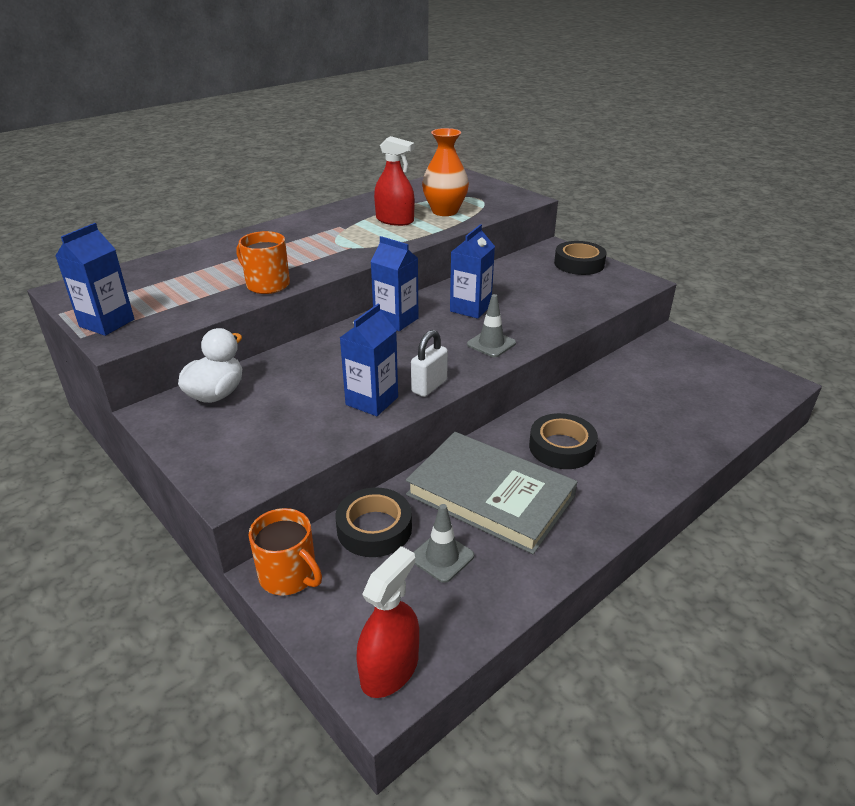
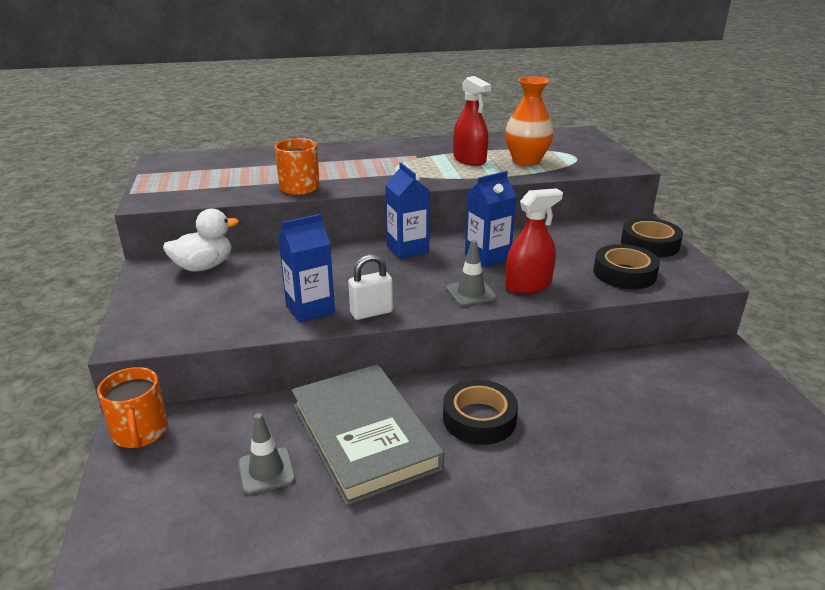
camera: 30 degrees right, 5 degrees down
blue carton [56,223,134,336] -> none
black tape [335,487,412,557] -> black tape moved to [593,244,660,289]
red spray bottle [356,546,419,698] -> red spray bottle moved to [505,188,563,294]

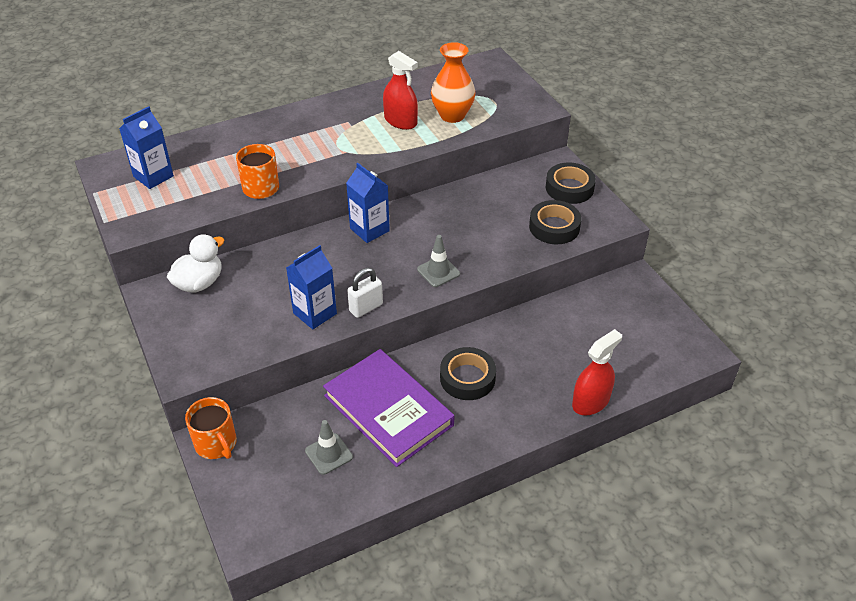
camera: 15 degrees left, 15 degrees up
grey book [292,364,444,505] -> purple book [323,349,454,467]
blue carton [465,171,516,268] -> blue carton moved to [119,106,174,189]
red spray bottle [505,188,563,294] -> red spray bottle moved to [572,329,622,415]

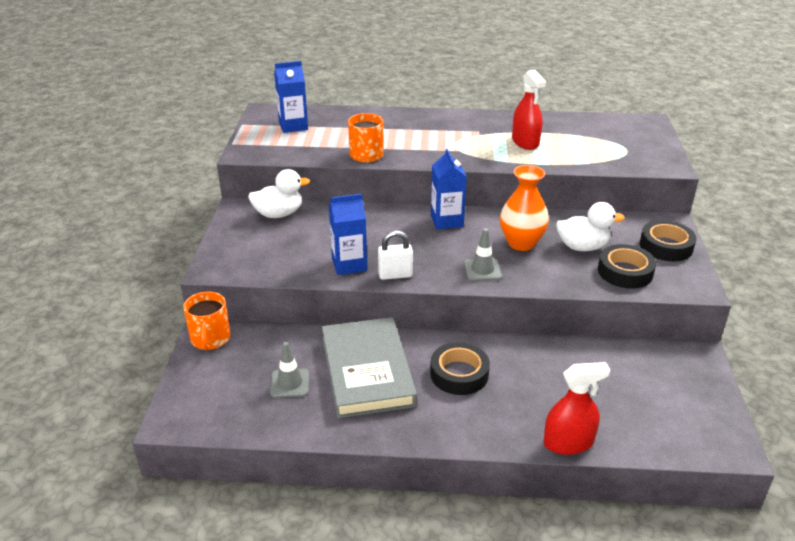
camera: 30 degrees right, 10 degrees down
purple book [323,349,454,467] -> grey book [322,317,417,418]
orange vase [431,42,476,123] -> orange vase moved to [500,165,549,251]
none -> white duck [556,202,625,251]

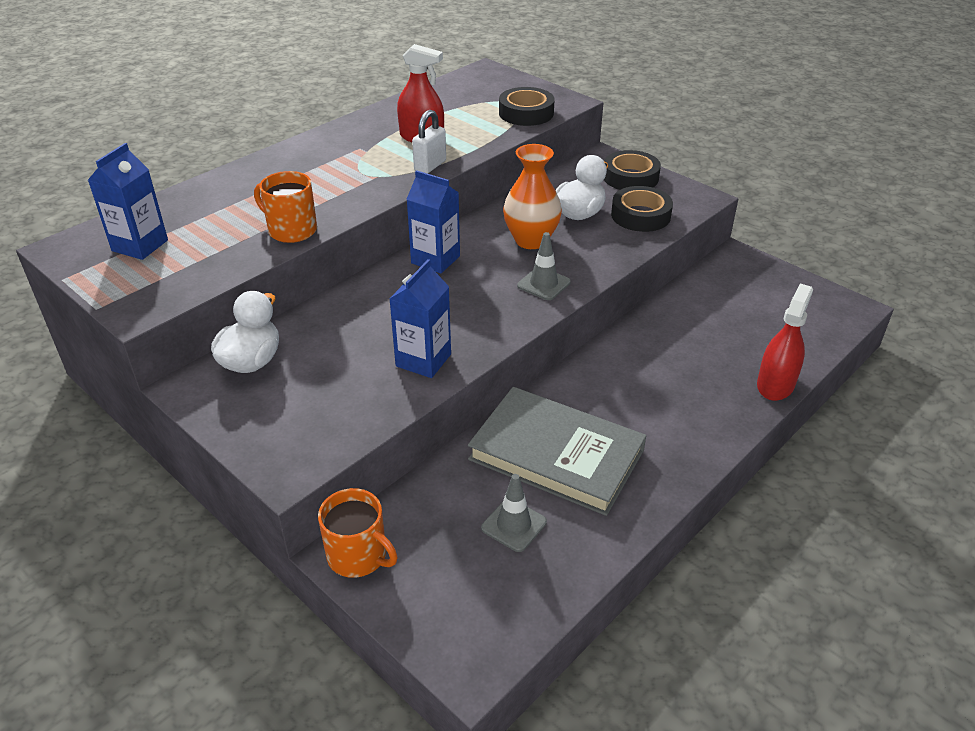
camera: 50 degrees left, 5 degrees up
white padlock [378,231,413,280] -> white padlock moved to [412,110,446,174]
black tape [430,342,490,395] -> black tape moved to [499,87,555,126]

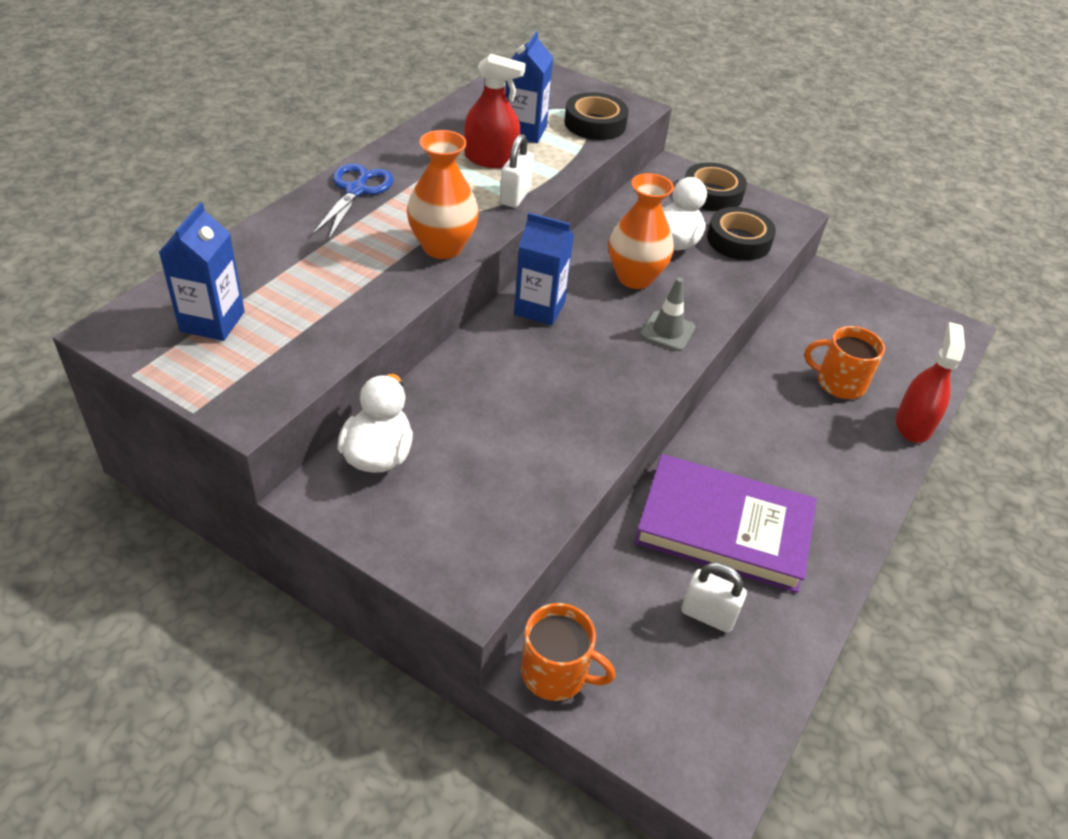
camera: 15 degrees left, 5 degrees up
orange mug [254,171,317,243] -> orange mug moved to [805,326,885,399]
blue carton [390,259,451,378] -> blue carton moved to [505,31,553,143]
grey book [468,387,646,516] -> purple book [634,454,817,593]
grey traffic cone [481,474,547,552] -> white padlock [681,563,747,633]
none -> blue scissors [312,163,394,241]
none -> orange vase [407,130,479,259]

